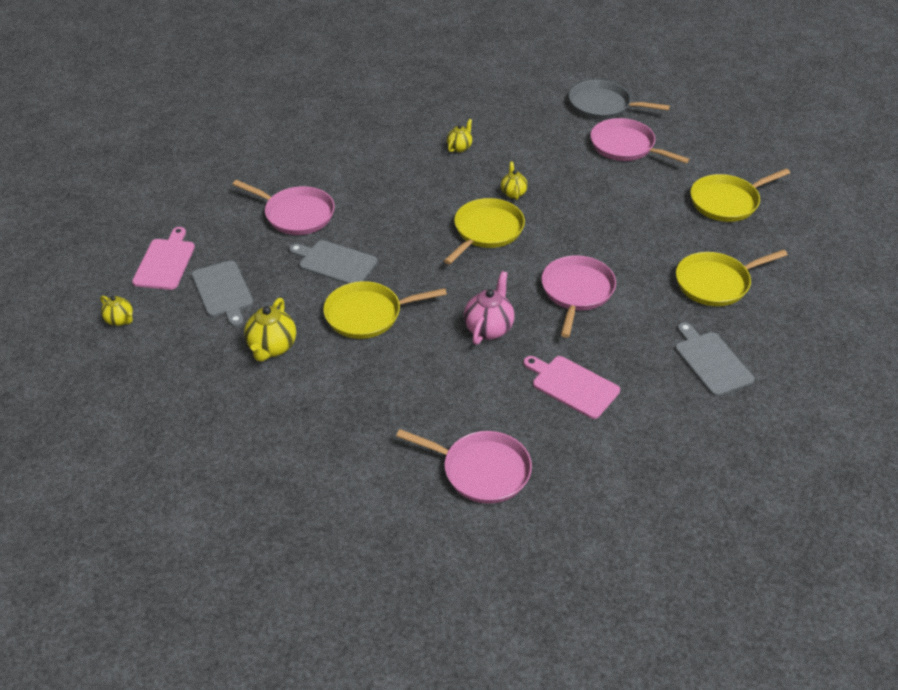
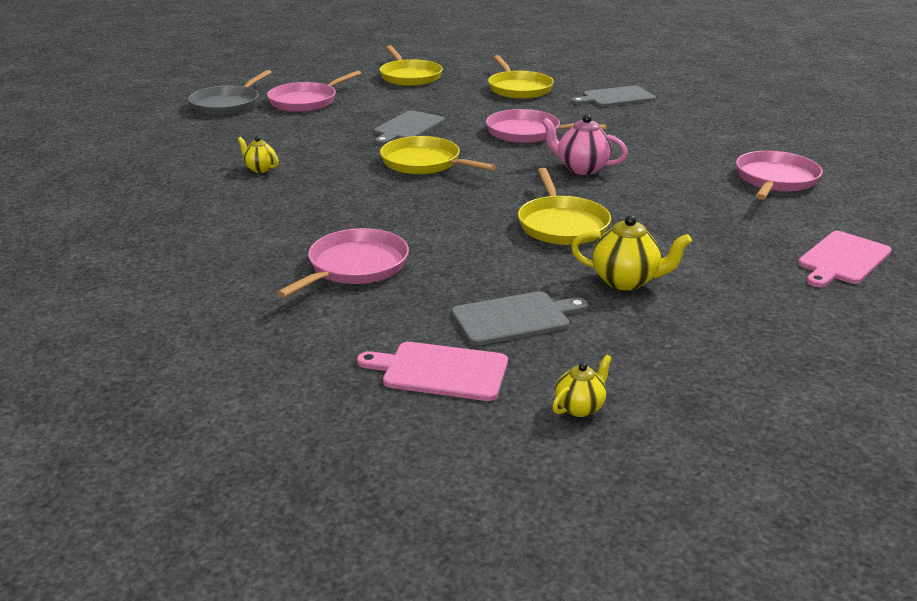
camera: 85 degrees left, 15 degrees down
grey cutting board [289,240,378,284] -> grey cutting board moved to [374,110,445,145]
yellow teapot [501,161,528,200] -> none
pink cutting board [524,356,620,419] -> pink cutting board moved to [798,231,892,287]

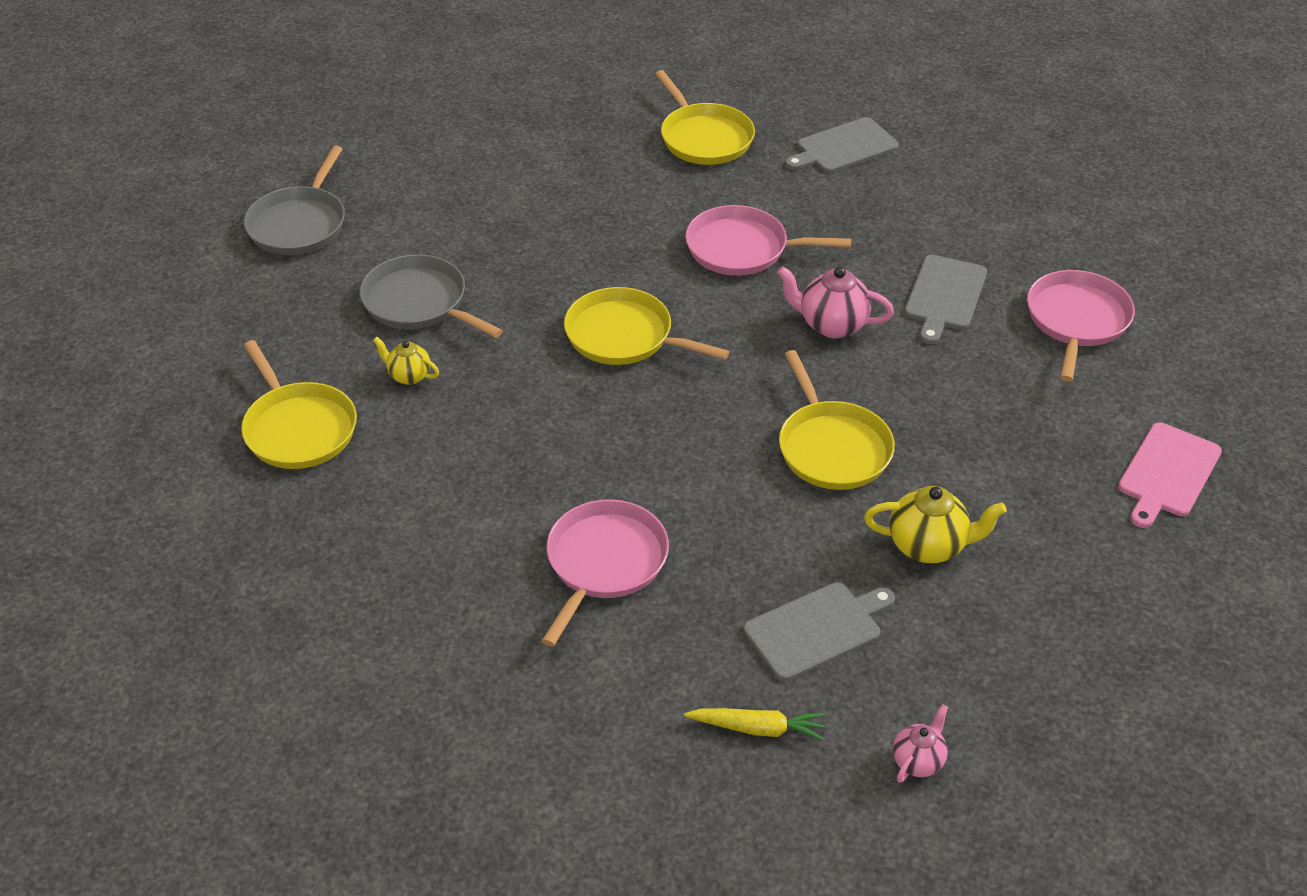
camera: 10 degrees left, 15 degrees up
pink pan [267,71,361,112] -> none
pink cutting board [357,342,508,401] -> yellow carrot [684,708,825,741]
grey cutting board [374,110,445,145] -> grey cutting board moved to [904,255,987,344]
yellow pan [380,45,443,86] -> yellow pan moved to [241,340,357,469]
yellow teapot [552,355,612,417] -> pink teapot [893,704,948,783]
none -> grey pan [360,254,503,338]

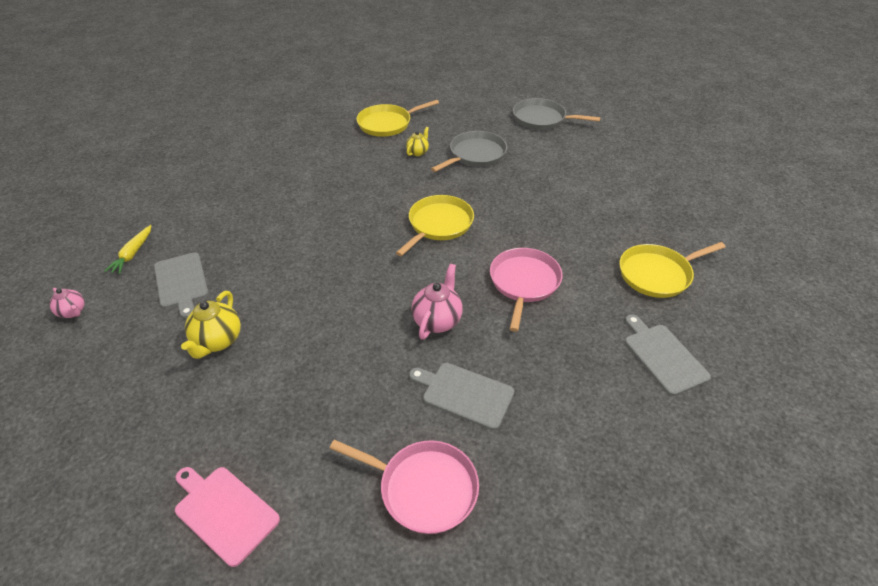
camera: 95 degrees right, 0 degrees up
pink pan [542,499,669,647] -> none
yellow pan [779,350,895,490] -> none

